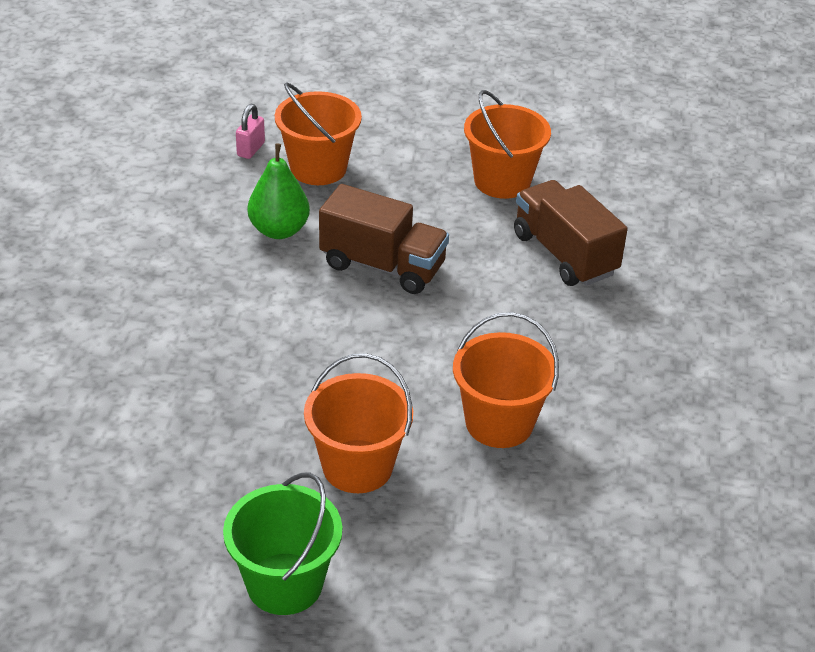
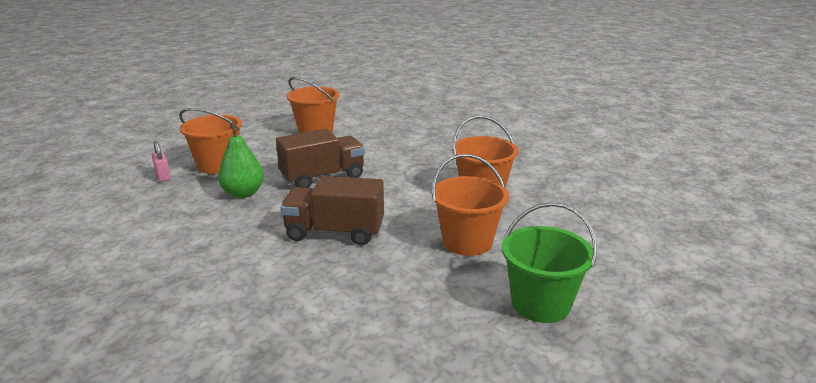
camera: 50 degrees left, 15 degrees down
brown truck [514,180,628,286] -> brown truck moved to [280,176,384,246]

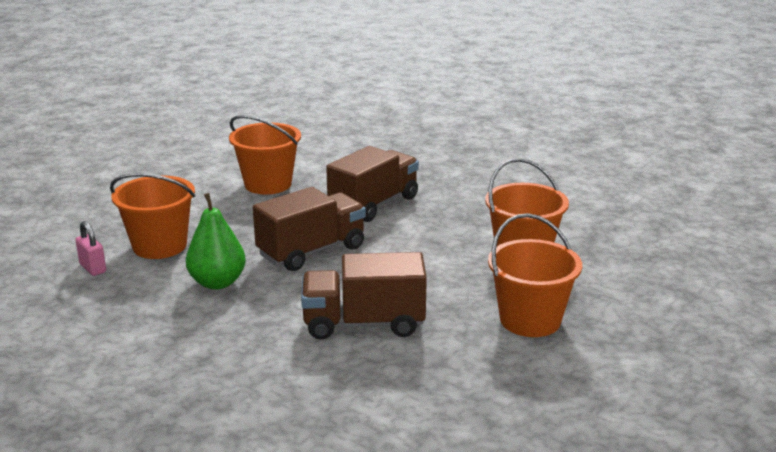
camera: 10 degrees left, 0 degrees up
green bucket [502,202,597,323] -> none
none -> brown truck [326,146,419,222]

